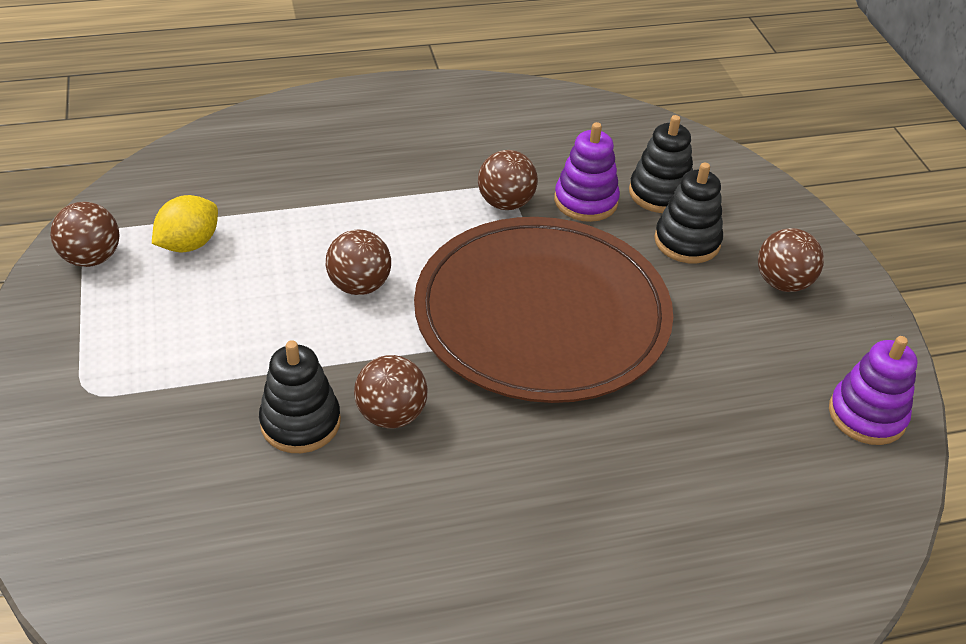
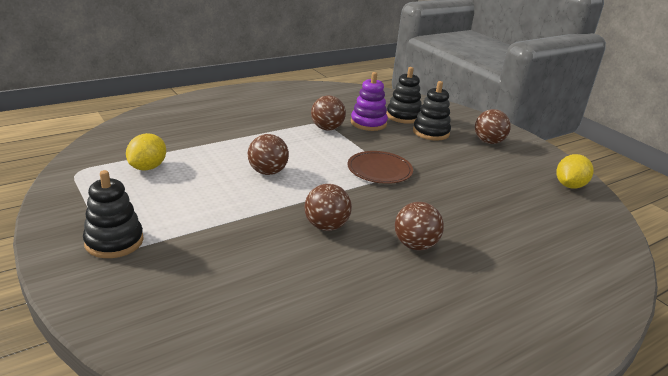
camera: 20 degrees left, 15 degrees down
brown ball [50,202,119,267] -> brown ball moved to [395,202,444,250]
black stacking toy [259,340,341,453] -> black stacking toy moved to [83,170,144,258]
brown plate [414,217,673,403] -> brown plate [348,151,413,184], size x0.43
purple stacking toy [829,336,918,445] -> yellow lemon [556,154,594,189]

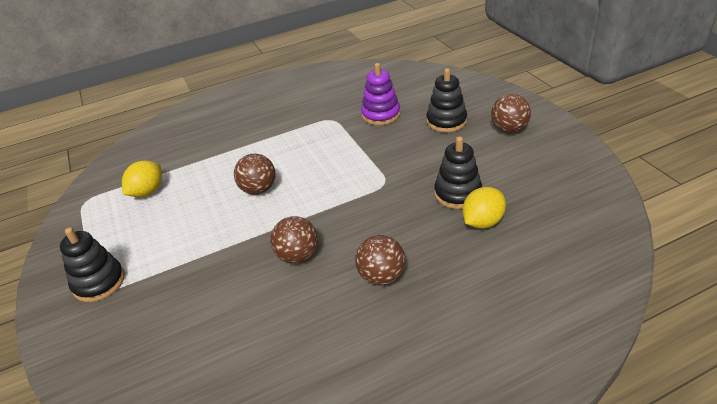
camera: 15 degrees right, 10 degrees up
brown ball [311,95,346,131] -> none
brown plate [348,151,413,184] -> none
black stacking toy [386,67,422,124] -> black stacking toy moved to [434,136,482,209]
yellow lemon [556,154,594,189] -> yellow lemon moved to [462,187,506,229]

